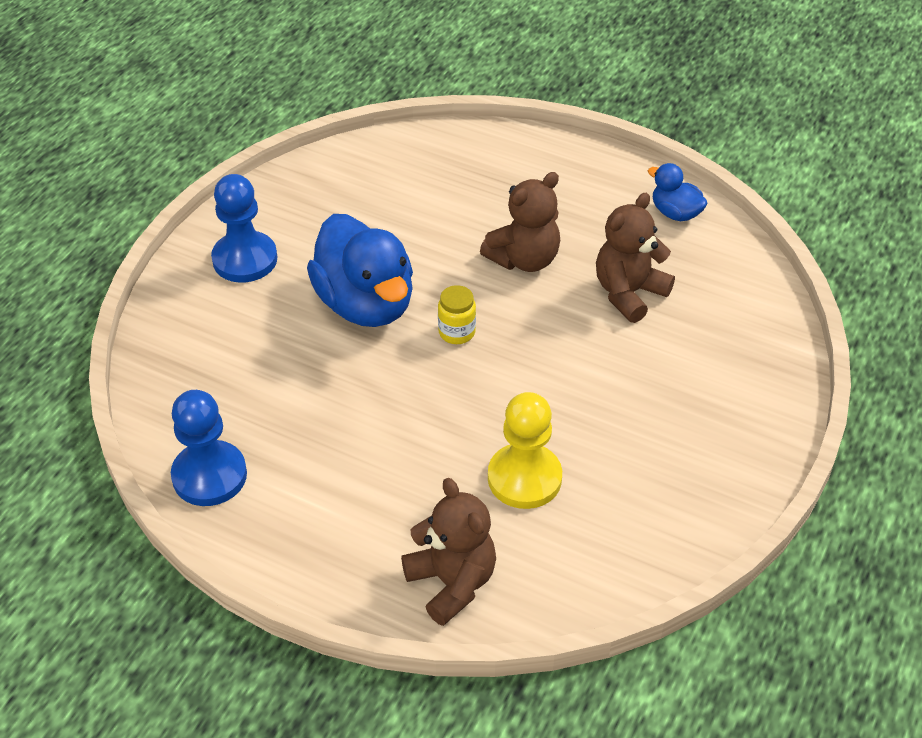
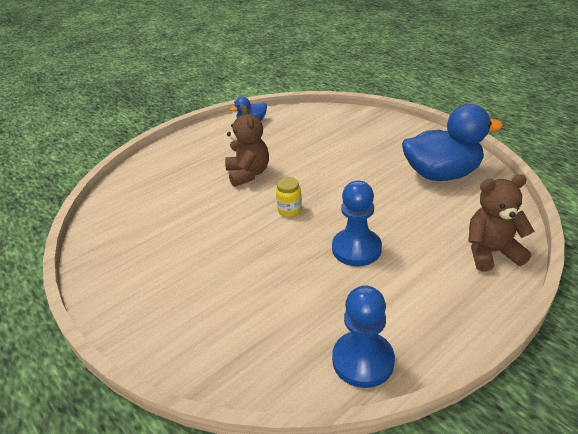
camera: 65 degrees left, 10 degrees down
blue pawn [211,174,277,282] -> blue pawn moved to [332,181,382,266]
blue duck [307,214,413,327] -> blue duck moved to [402,104,503,181]
yellow pawn [488,392,562,509] -> none
brown teddy bear [596,193,675,323] -> none

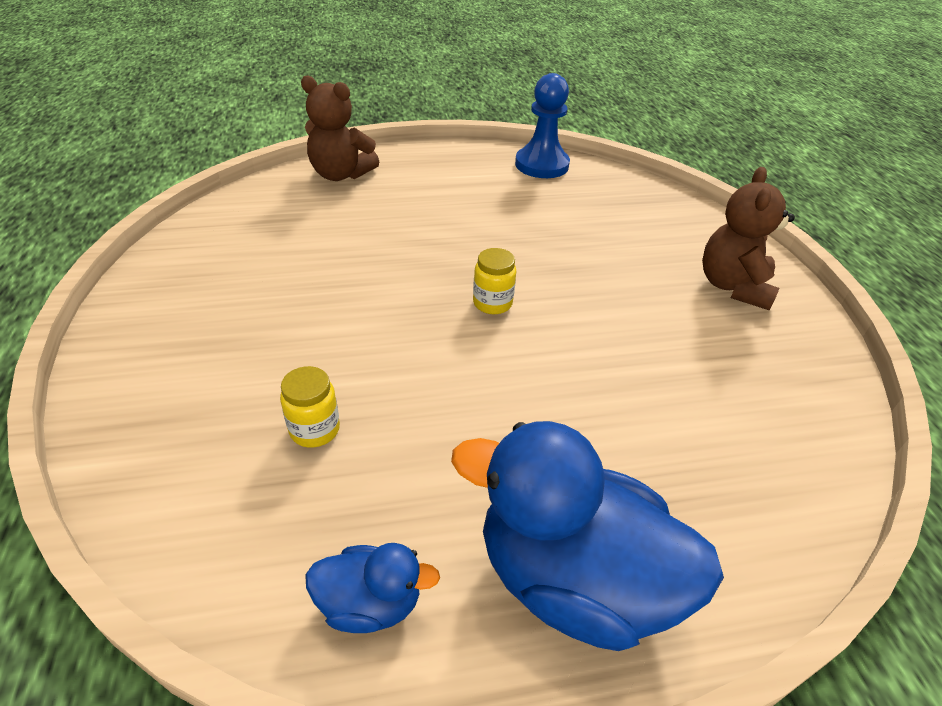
camera: 155 degrees left, 5 degrees up
brown teddy bear [225,106,269,187] -> brown teddy bear moved to [702,167,795,310]
blue pawn [332,181,382,266] -> none
blue duck [402,104,503,181] -> blue duck moved to [451,421,724,651]
none -> yellow jar [280,366,340,448]

